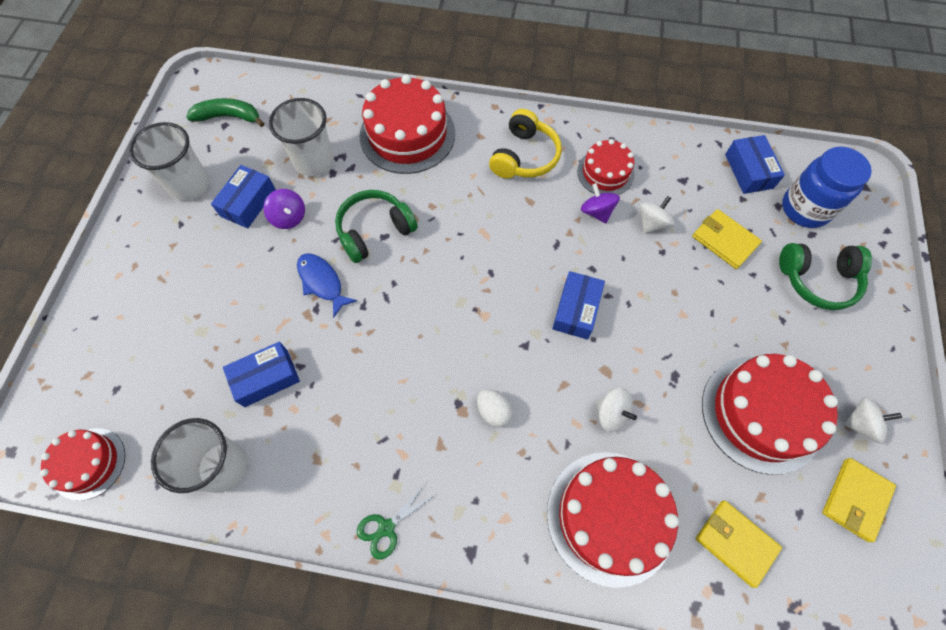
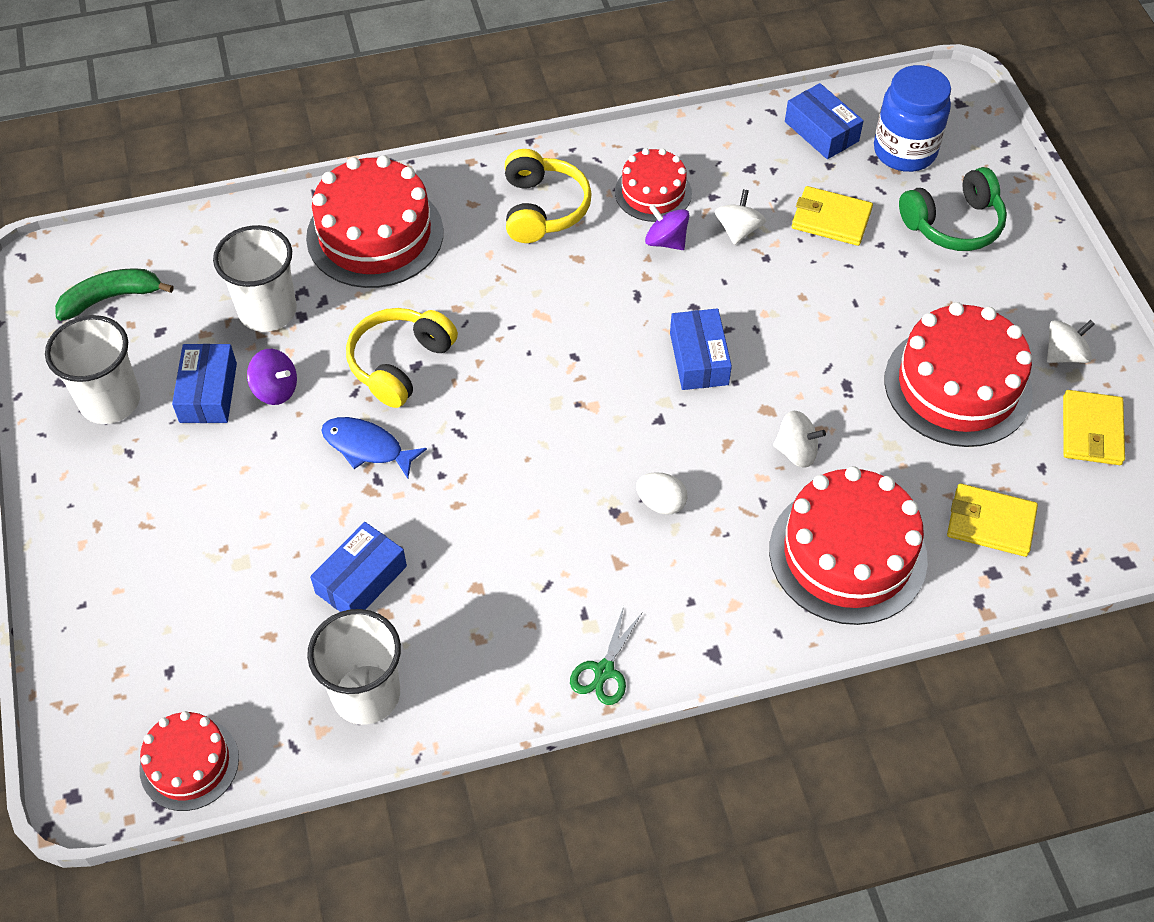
camera: 25 degrees left, 10 degrees down
green headphones [335,190,418,263] -> yellow headphones [346,308,458,408]

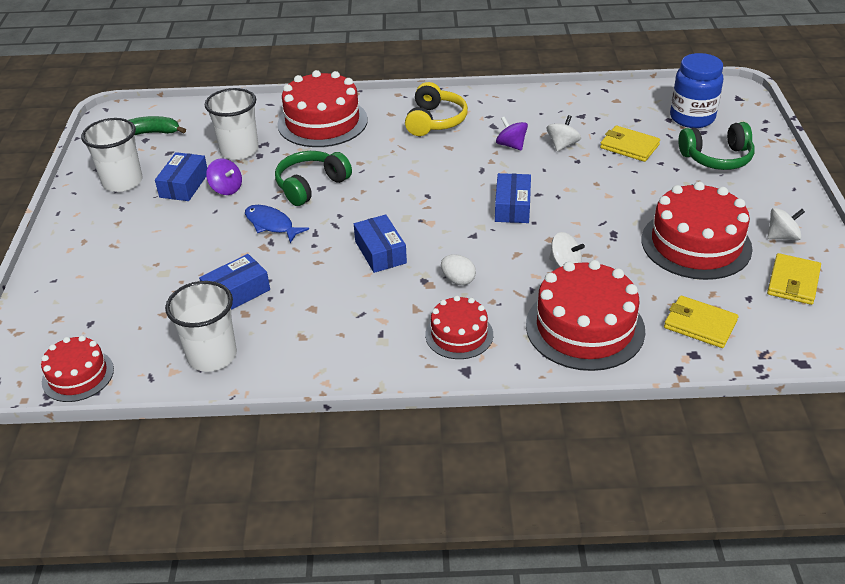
camera: 15 degrees right, 15 degrees down
yellow headphones [346,308,458,408] -> green headphones [275,151,352,206]
green scissors [570,606,642,705] -> none
red cake [615,148,692,222] -> red cake moved to [425,296,493,359]
blue box [785,83,864,159] -> blue box moved to [354,214,407,273]

